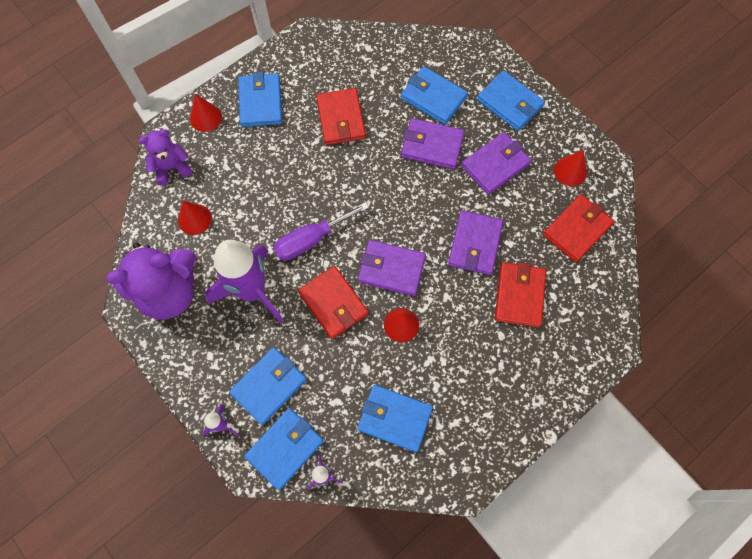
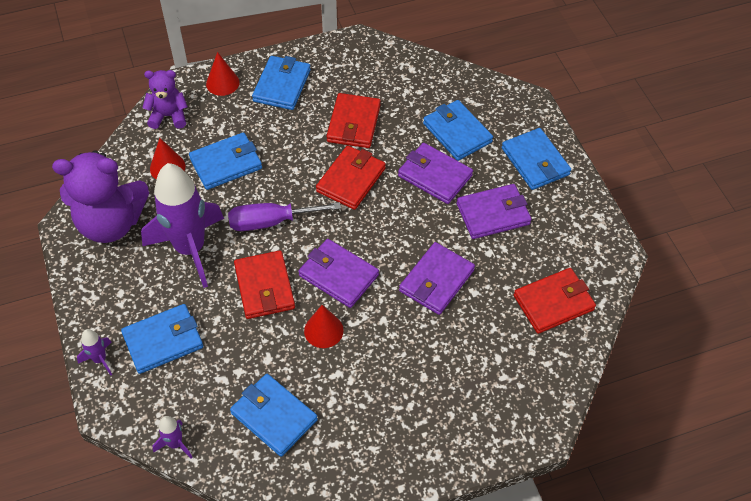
camera: 20 degrees right, 15 degrees down
blue wallet [244,408,324,490] -> blue wallet moved to [189,132,262,190]
red wallet [495,262,546,327] -> red wallet moved to [316,145,386,210]
red cone [554,150,587,186] -> none

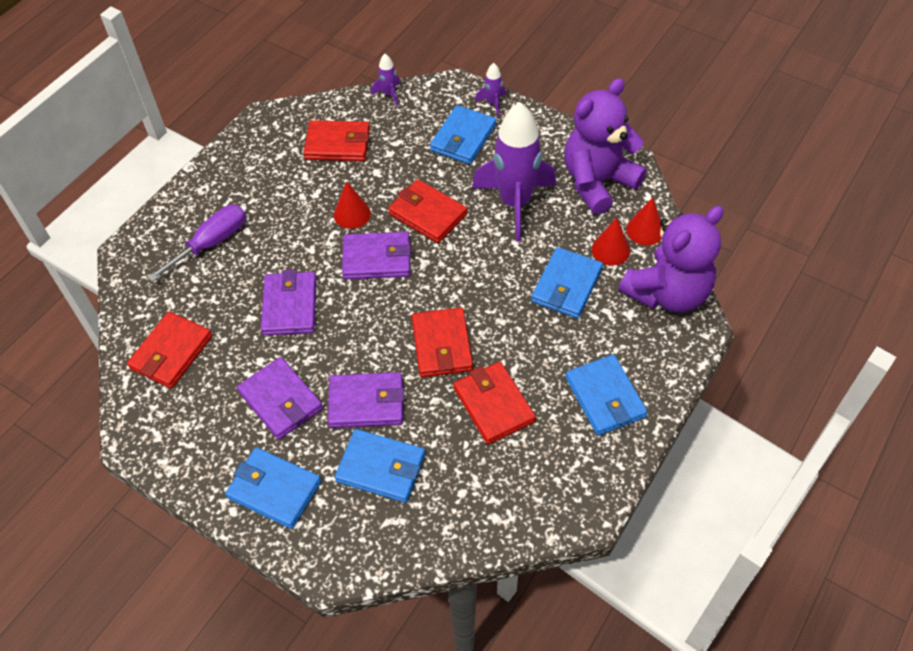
camera: 145 degrees right, 0 degrees up
purple teddy bear [142,70,188,129] -> purple teddy bear [619,206,724,312], size x1.81
red cone [206,52,240,96] -> red cone moved to [626,197,663,245]
purple screwdriver [228,202,341,231] -> purple screwdriver moved to [147,205,246,282]
blue wallet [230,374,318,457] -> red wallet [303,120,370,161]
purple wallet [457,184,532,239] -> purple wallet turned 75 degrees counterclockwise [237,357,323,440]

